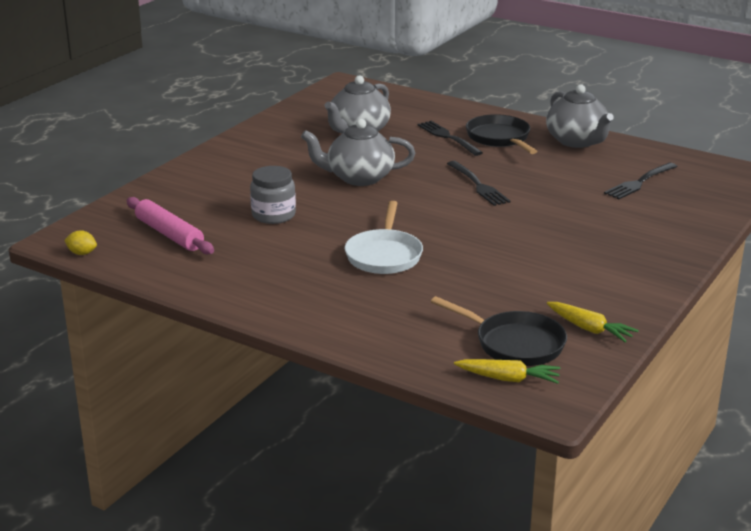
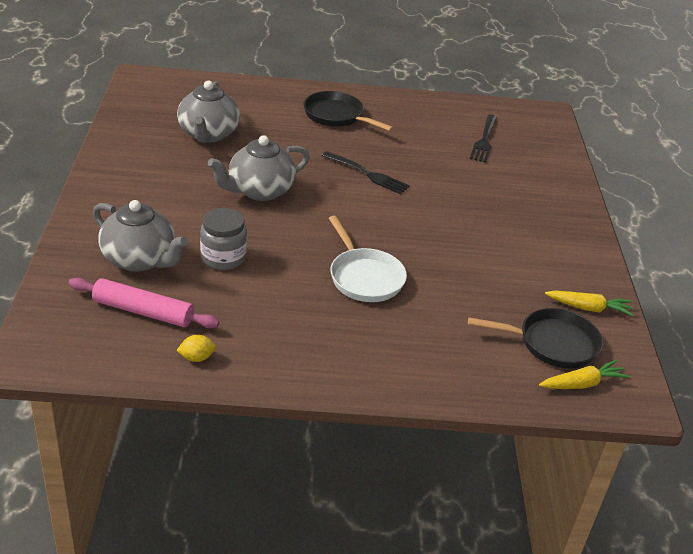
camera: 35 degrees left, 10 degrees up
yellow lemon [64,230,97,255] -> yellow lemon moved to [176,335,216,362]
black fork [417,121,483,156] -> none
grey teapot [546,84,614,148] -> grey teapot moved to [93,200,188,272]

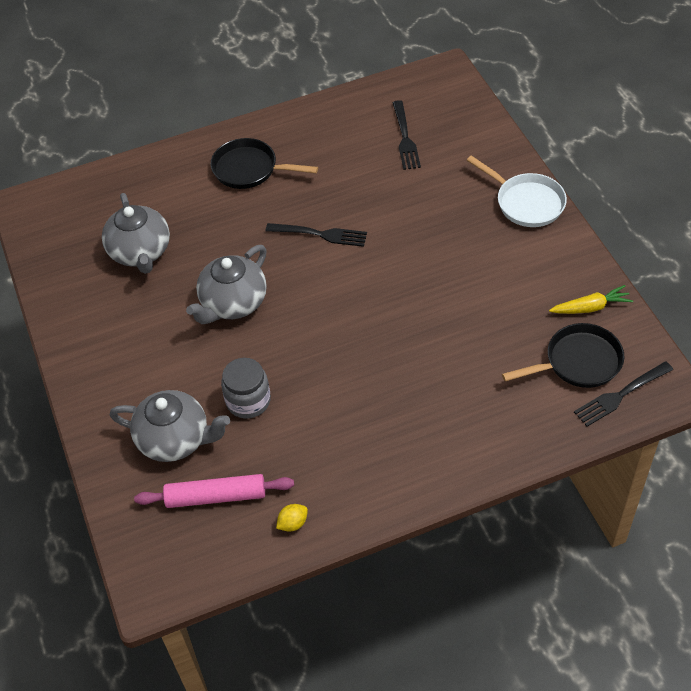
camera: 15 degrees left, 15 degrees up
white pan [329,216,407,302] -> white pan moved to [467,156,567,227]
yellow carrot [539,360,630,389] -> black fork [574,361,673,427]

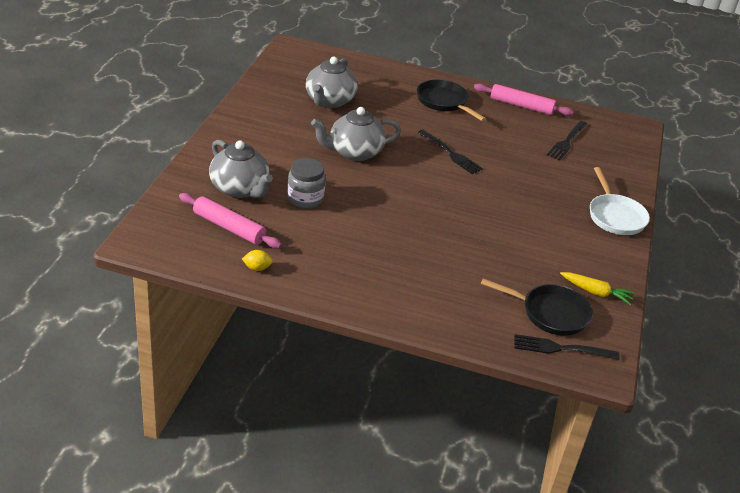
camera: 30 degrees right, 15 degrees down
none -> pink rolling pin [474,83,574,116]

